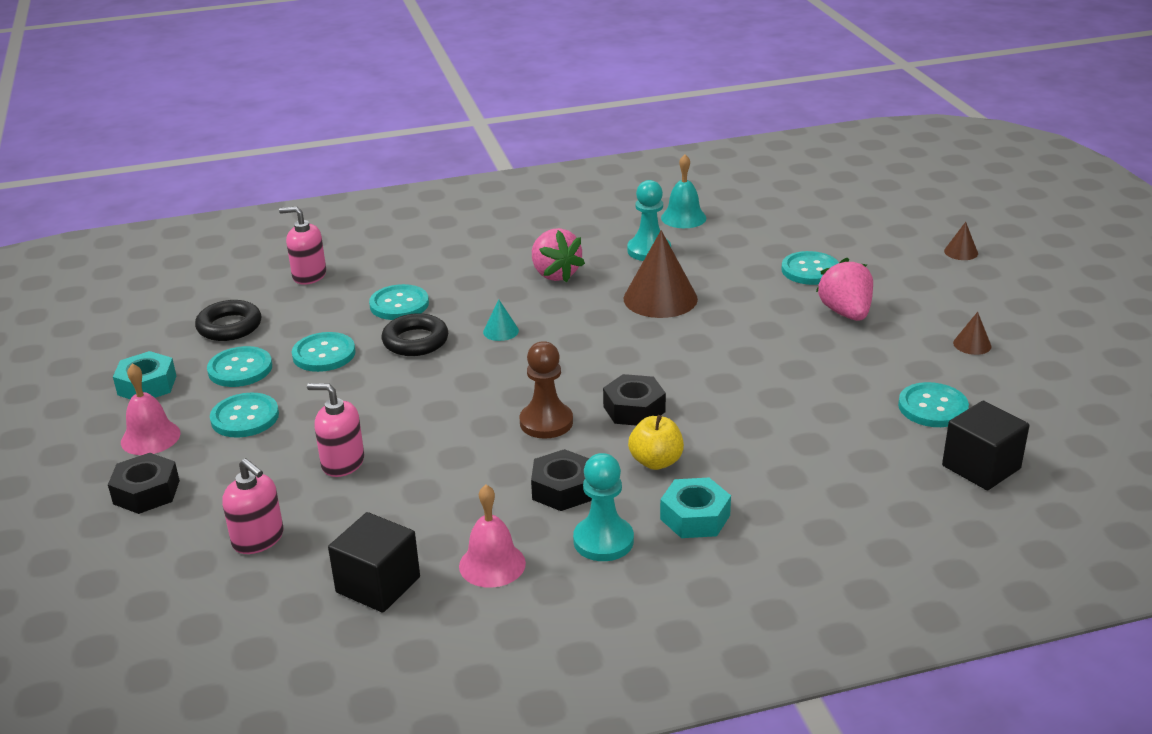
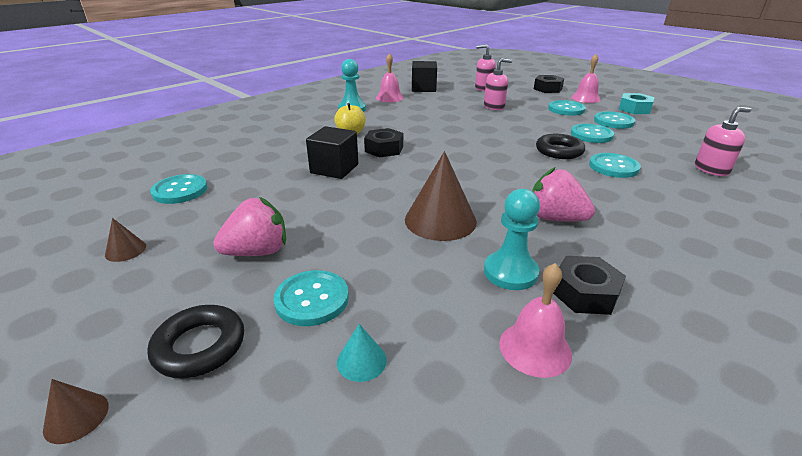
camera: 150 degrees right, 0 degrees up
black ring [195,300,261,341] -> black ring moved to [147,305,244,379]
turquoise cone [483,300,519,341] -> turquoise cone moved to [337,324,387,382]
brown pawn [520,341,573,439] -> none
black nut [531,449,592,511] -> black nut moved to [553,256,626,315]
turquoise nut [660,478,731,538] -> none
turquoise bell [661,154,706,228] -> pink bell [499,263,572,378]
pink strawberry [816,258,873,321] -> pink strawberry turned 75 degrees counterclockwise [213,197,286,256]
black cube [942,401,1029,490] -> black cube moved to [306,126,358,179]

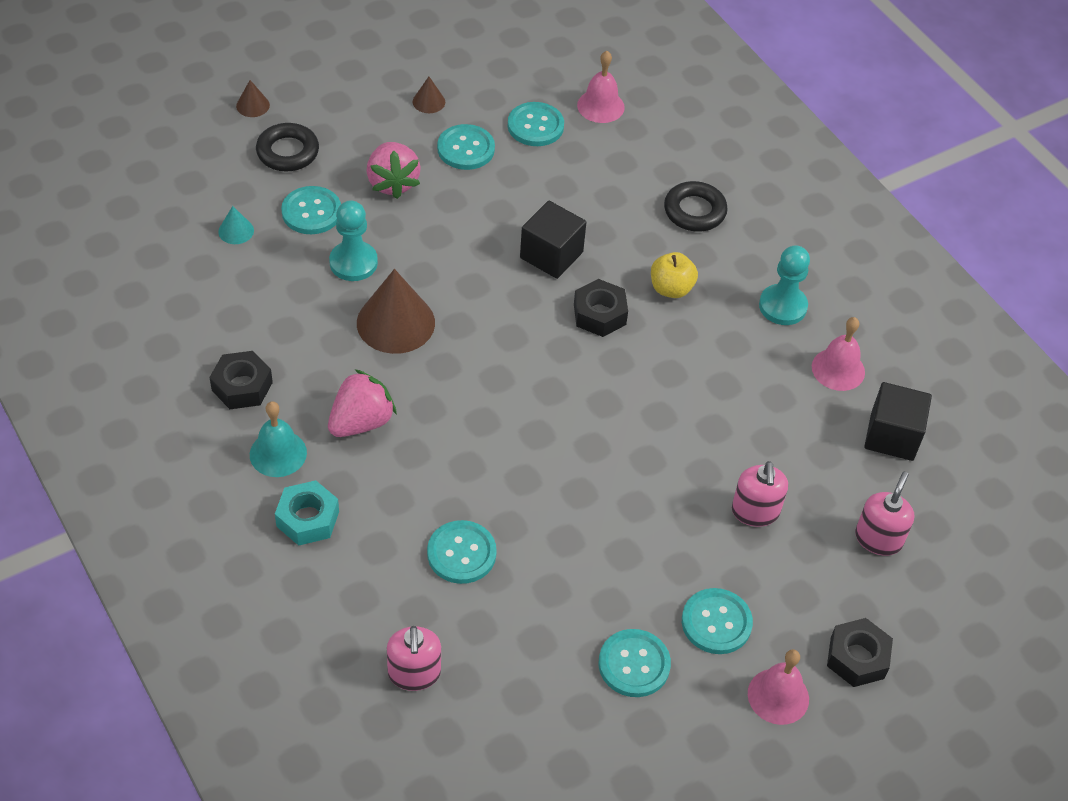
camera: 100 degrees right, 20 degrees up
turquoise pawn [484,189,540,290] -> turquoise pawn moved to [329,200,378,281]
pink bell [499,263,572,378] -> pink bell moved to [577,51,625,123]
black ring [536,134,585,159] -> black ring moved to [664,181,728,232]
turquoise button [571,124,614,143] -> turquoise button moved to [437,124,495,170]
turquoise nut [619,93,655,114] -> turquoise nut moved to [275,480,339,546]
none -> turquoise bell [250,401,307,477]

